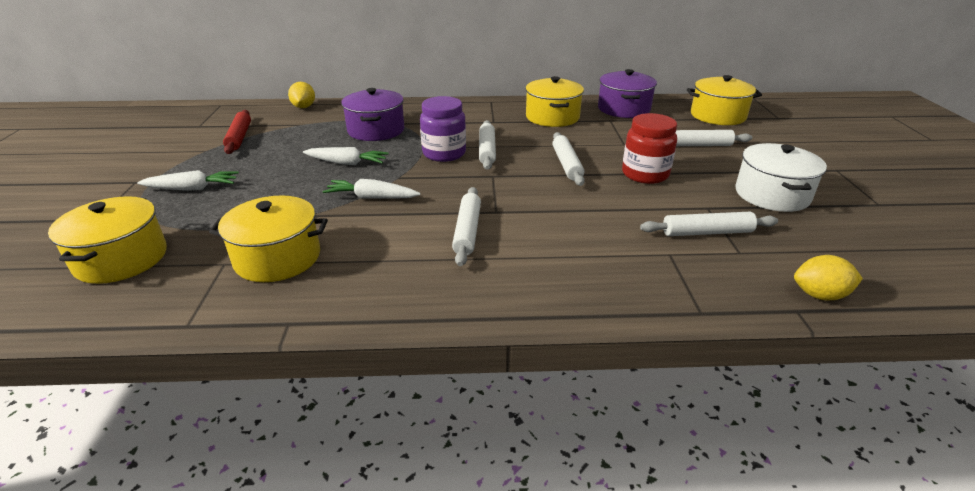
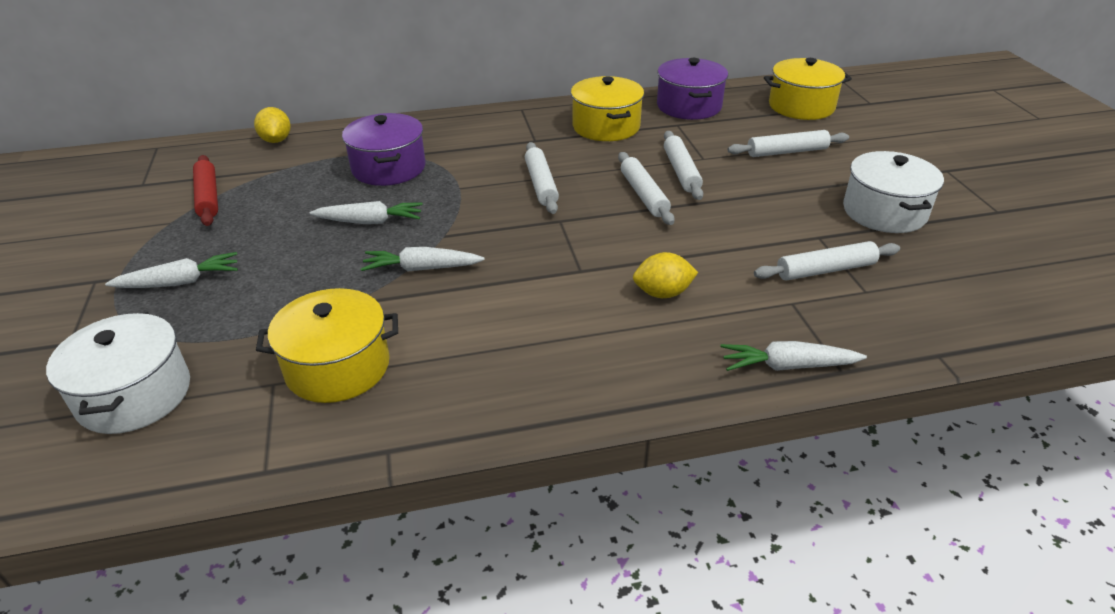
camera: 10 degrees left, 5 degrees up
yellow pot [48,196,167,284] -> white pot [46,312,190,434]
purple jar [420,96,466,162] -> none
white rolling pin [452,187,481,266] -> white rolling pin moved to [664,131,703,200]
red jar [622,113,677,184] -> none
yellow lemon [794,255,863,300] -> yellow lemon moved to [633,252,698,298]
none -> white carrot [720,341,867,371]

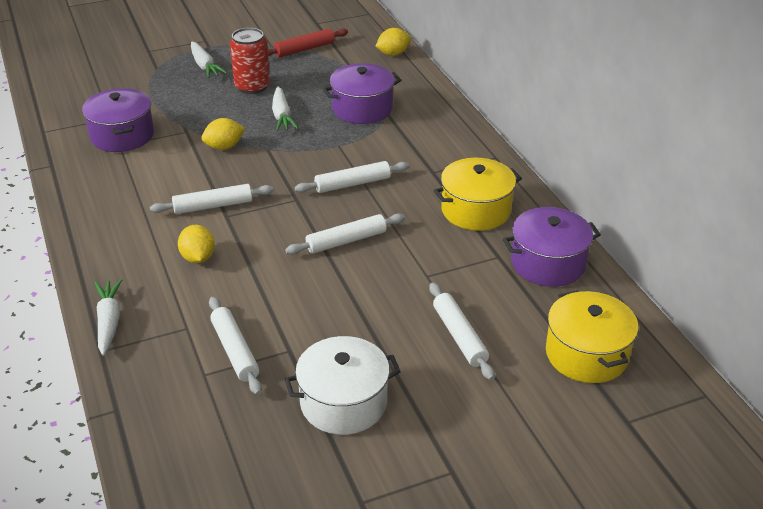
camera: 80 degrees right, 0 degrees up
white pot [46,312,190,434] -> none
yellow pot [256,288,398,403] -> purple pot [82,88,154,152]
white carrot [361,247,485,271] -> yellow lemon [202,118,245,150]
white rolling pin [664,131,703,200] -> white rolling pin moved to [150,184,273,214]
none -> red can [230,28,270,94]

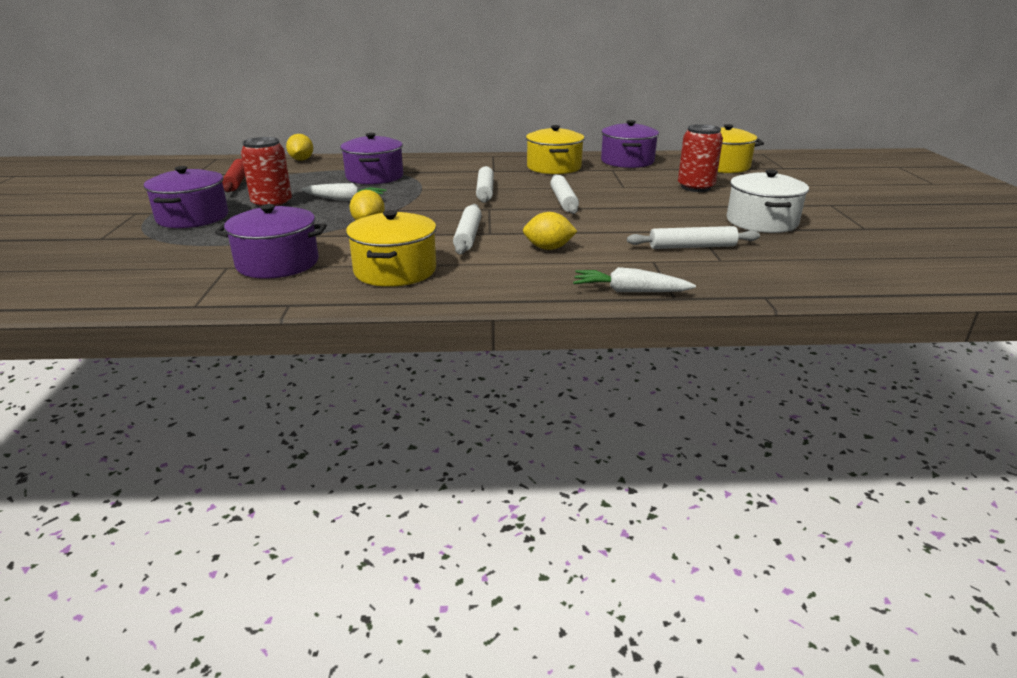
camera: 70 degrees left, 10 degrees down
white carrot [191,42,227,78] -> purple pot [144,166,228,228]
white rolling pin [429,282,495,380] -> red can [678,124,723,192]
none -> yellow pot [346,210,436,287]

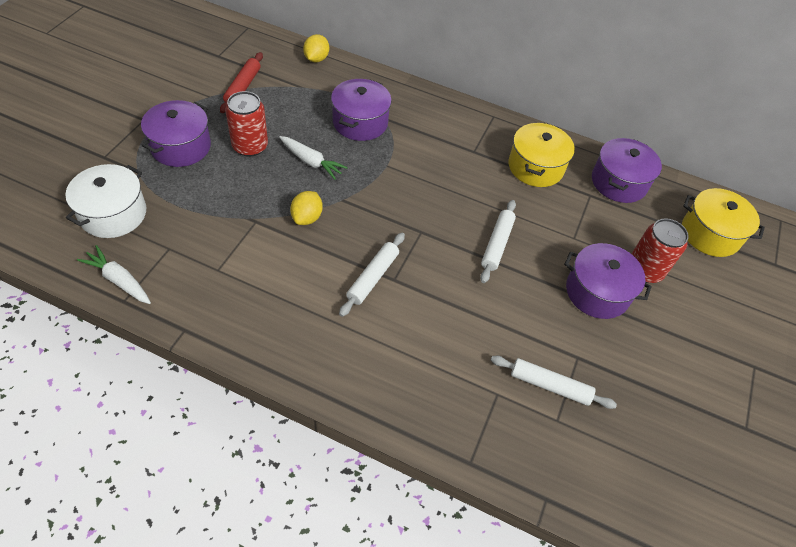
camera: 20 degrees right, 25 degrees up
purple pot [215,204,327,279] -> purple pot moved to [564,243,652,319]
yellow pot [346,210,436,287] -> none
white rolling pin [476,166,494,203] -> none
yellow lemon [523,212,578,250] -> none
white carrot [573,267,696,292] -> white carrot moved to [77,245,151,304]
white pot [727,169,809,233] -> white pot moved to [65,164,146,238]

